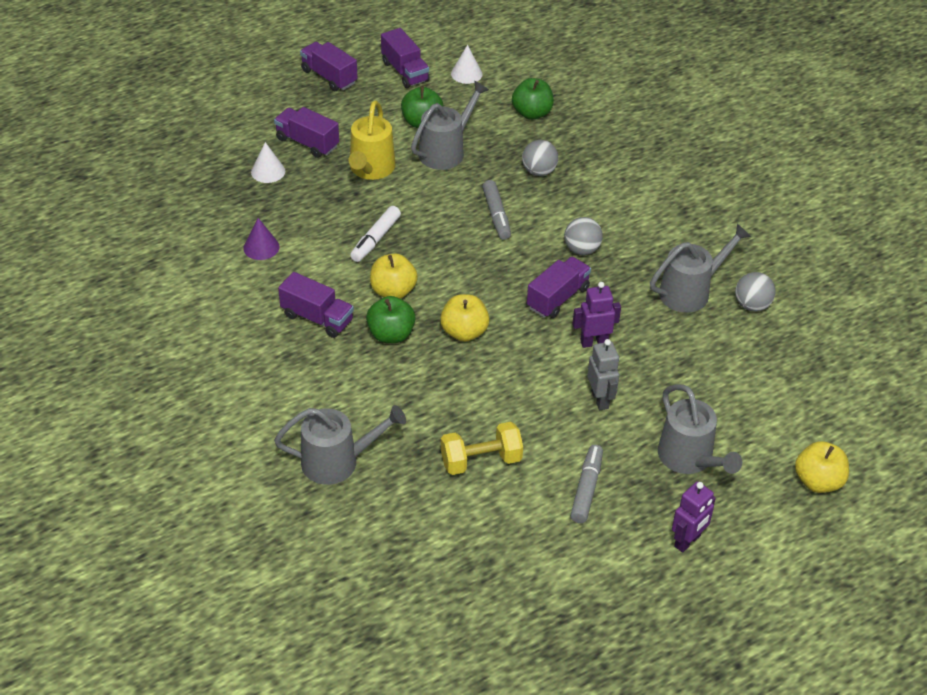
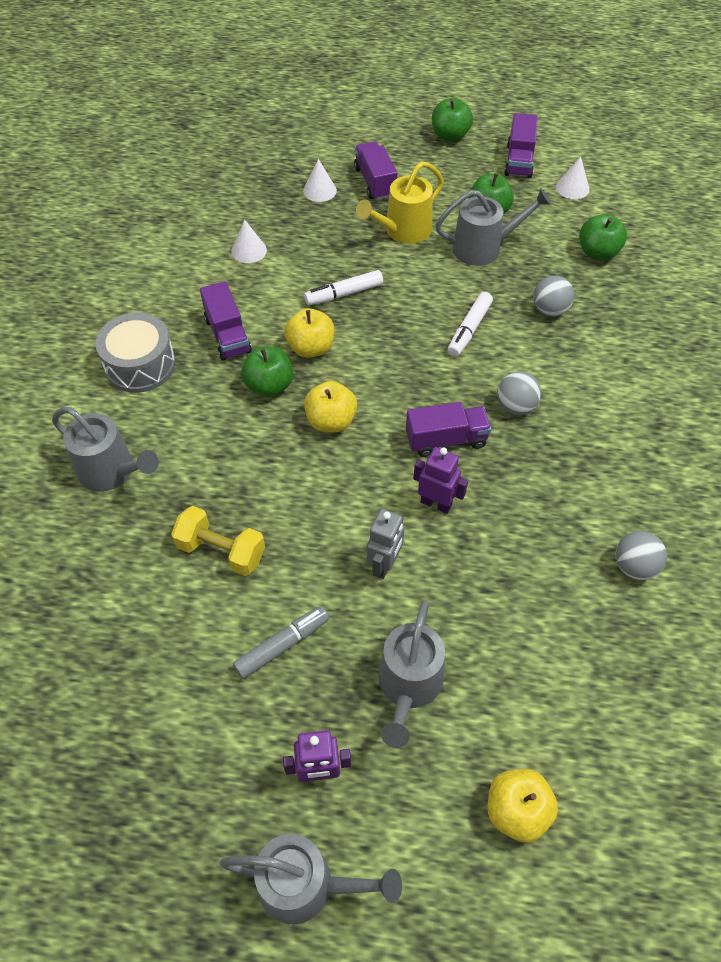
camera: 40 degrees right, 10 degrees up
purple cone [243,218,279,260] -> white cone [231,220,267,263]
purple truck [300,42,358,91] -> green apple [432,98,473,142]
grey marker [482,180,511,240] -> white marker [448,292,493,357]
grey watering can [650,223,751,313] -> grey watering can moved to [219,834,402,924]
none -> grey drum [96,313,176,393]

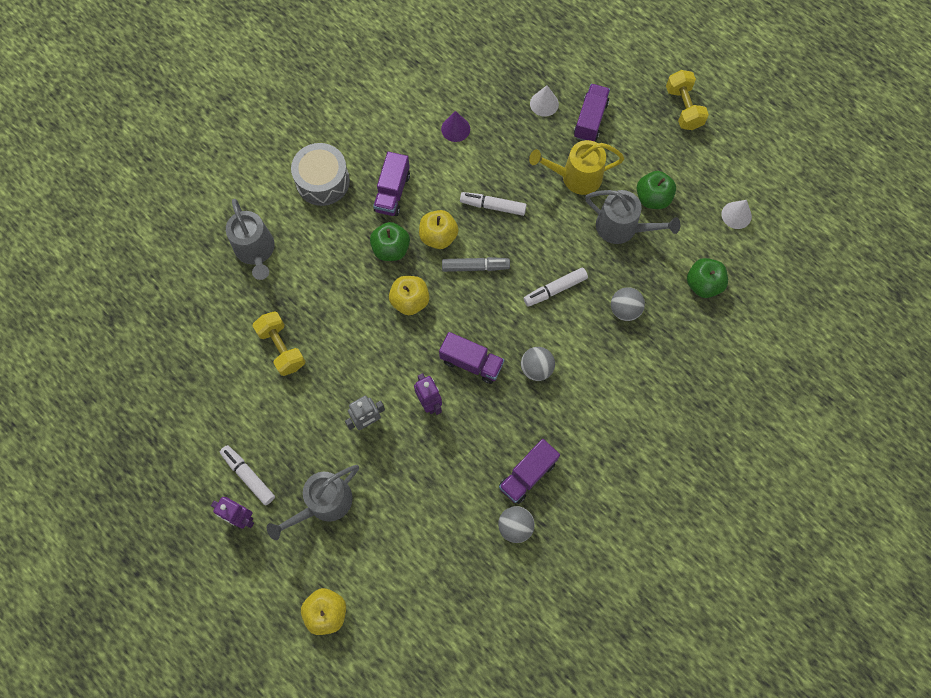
camera: 35 degrees right, 15 degrees up
grey watering can [219,834,402,924] -> none
white cone [231,220,267,263] -> purple cone [441,111,470,142]
grey marker [233,606,329,679] -> grey marker moved to [442,257,510,272]
green apple [432,98,473,142] -> yellow dumbbell [666,70,709,130]
purple truck [504,113,538,178] -> purple truck moved to [499,439,560,504]
none -> white marker [220,445,275,505]

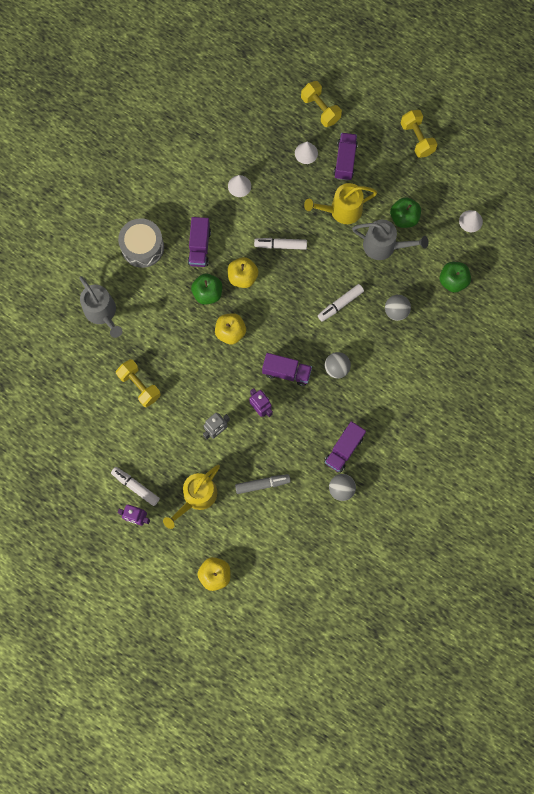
camera: 10 degrees left, 5 degrees up
grey watering can [267,465,359,540] -> yellow watering can [163,465,220,529]
purple cone [441,111,470,142] -> white cone [228,175,251,197]
grey marker [442,257,510,272] -> grey marker moved to [235,474,291,494]
none -> yellow dumbbell [301,81,342,127]

